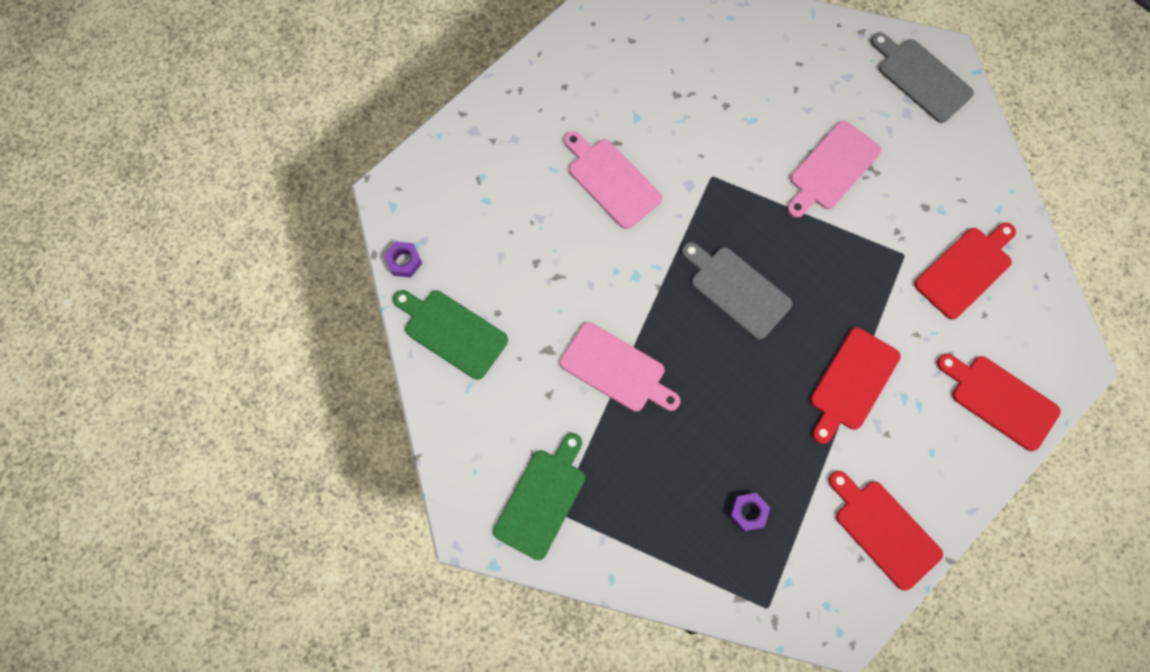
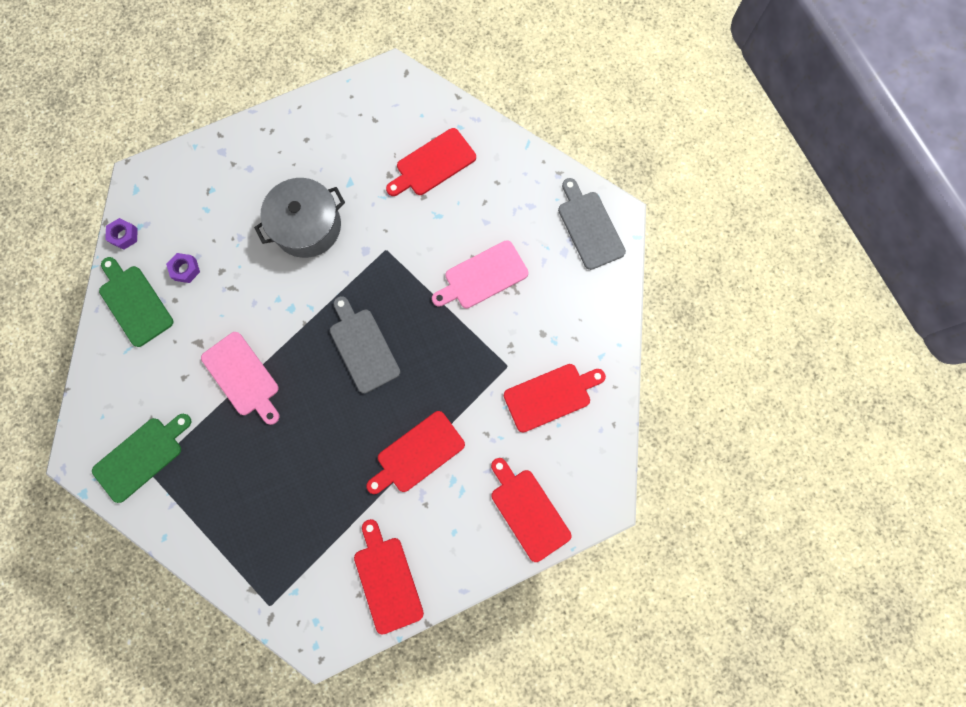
camera: 20 degrees right, 5 degrees up
pink cutting board [564,131,662,229] -> grey pot [254,178,345,258]
purple nut [730,493,770,532] -> purple nut moved to [166,253,200,283]
none -> red cutting board [386,128,476,196]

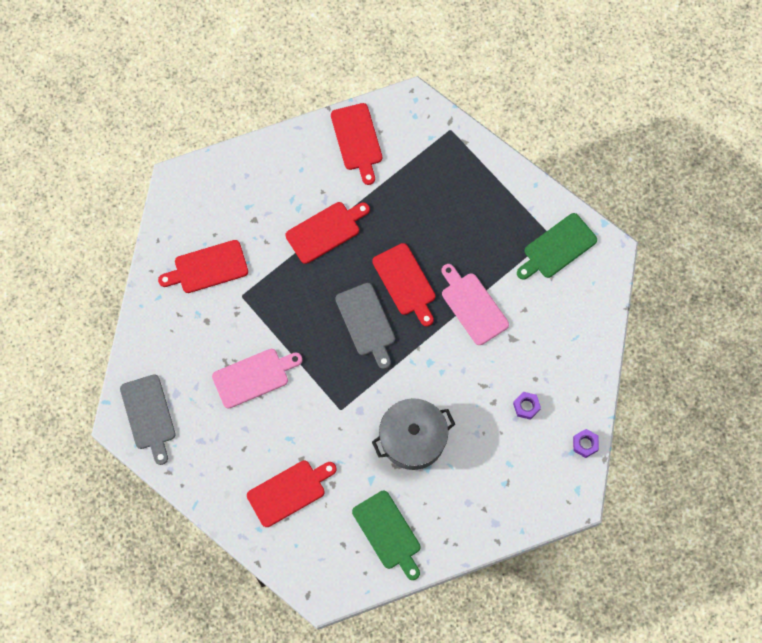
camera: 175 degrees left, 5 degrees down
green cutting board [99,257,173,347] -> green cutting board moved to [352,491,420,580]
red cutting board [491,458,571,562] -> red cutting board moved to [372,243,436,326]

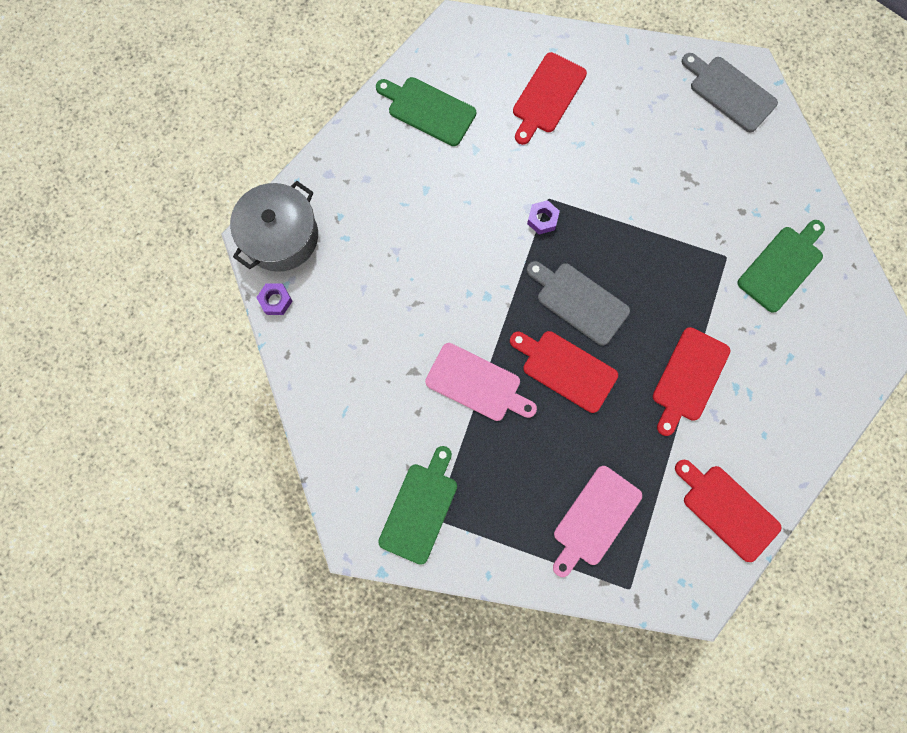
camera: 150 degrees right, 5 degrees up
red cutting board [158,240,248,293] -> green cutting board [737,220,825,313]
pink cutting board [212,349,302,409] -> pink cutting board moved to [553,466,642,577]
grey pot [372,398,455,470] -> grey pot moved to [230,181,318,272]
purple nut [513,392,541,420] -> purple nut moved to [527,200,560,234]

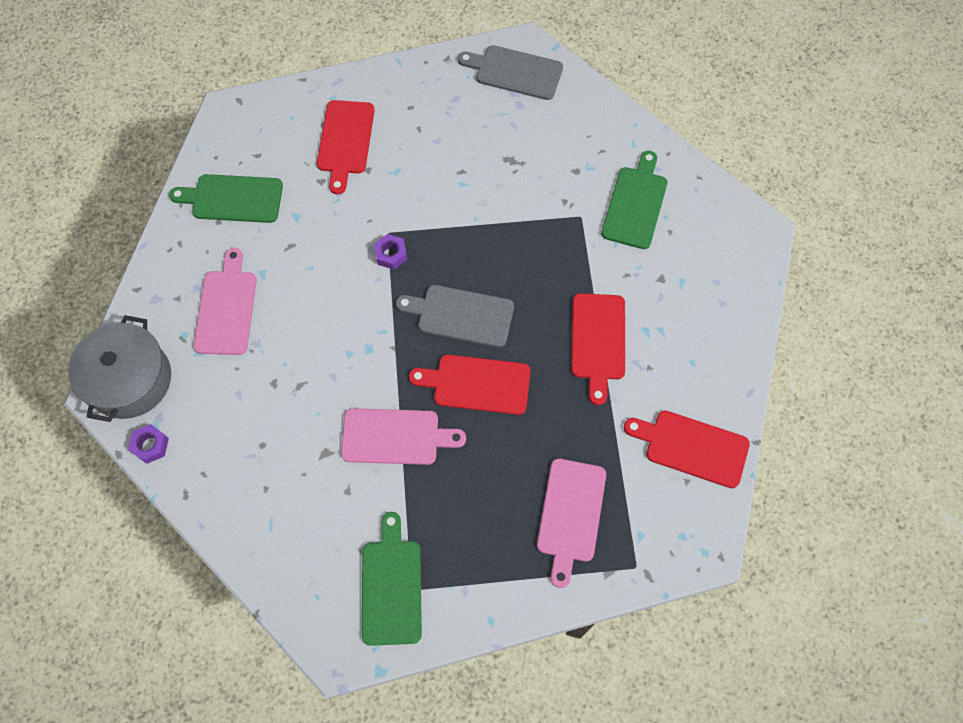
camera: 25 degrees left, 10 degrees down
none -> pink cutting board [194,248,257,355]

